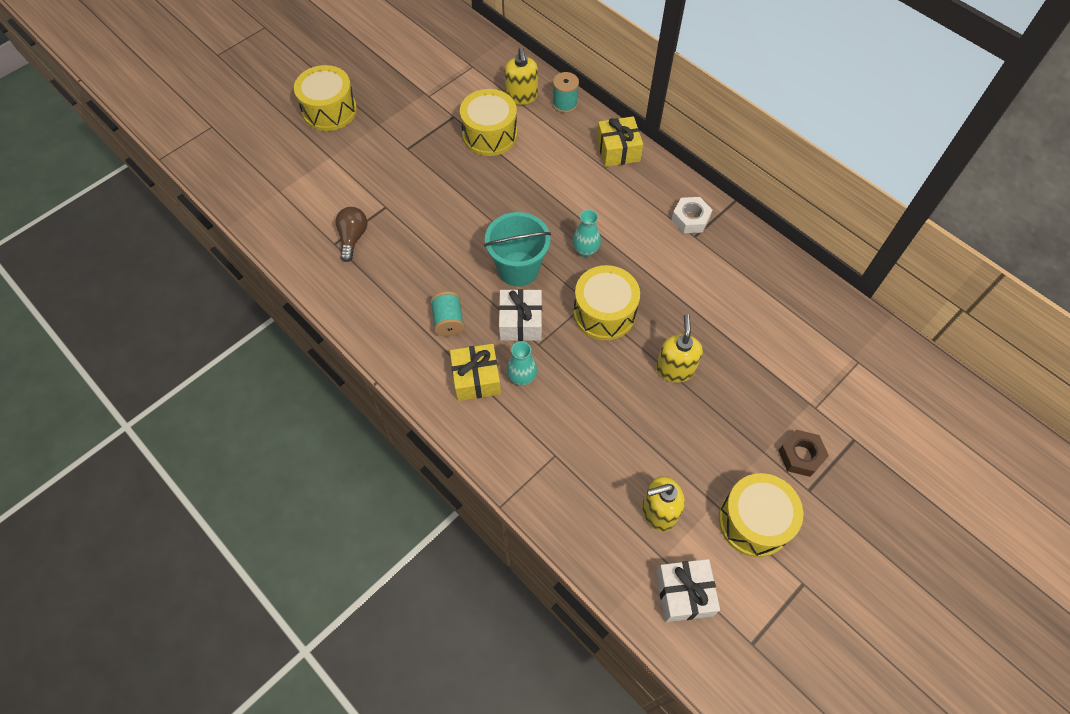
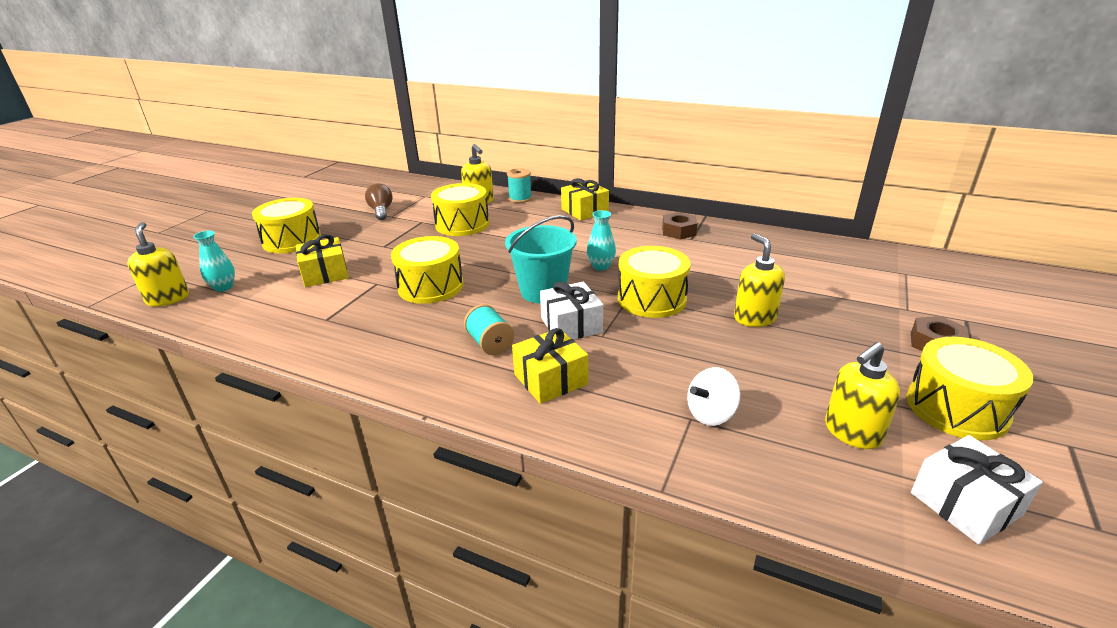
camera: 20 degrees left, 30 degrees down
brown light bulb [335,207,368,262] -> brown light bulb moved to [365,183,393,220]
turquoise vase [507,341,537,385] -> turquoise vase moved to [193,231,235,292]
white nut [672,197,712,233] -> brown nut [662,212,698,239]
none -> yellow soap dispenser [127,222,189,306]
none -> yellow gift [296,234,349,287]
none -> yellow drum [391,236,463,304]
none -> white spinning top [687,367,740,426]

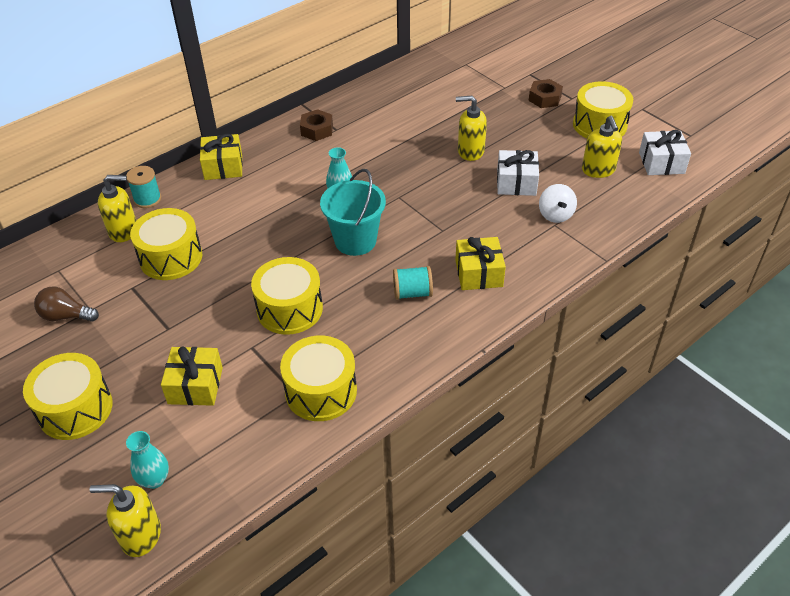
camera: 65 degrees left, 15 degrees up
white gift [540,282,603,340] -> white gift moved to [497,150,539,196]
yellow drum [618,246,691,318] -> yellow drum moved to [280,336,357,421]

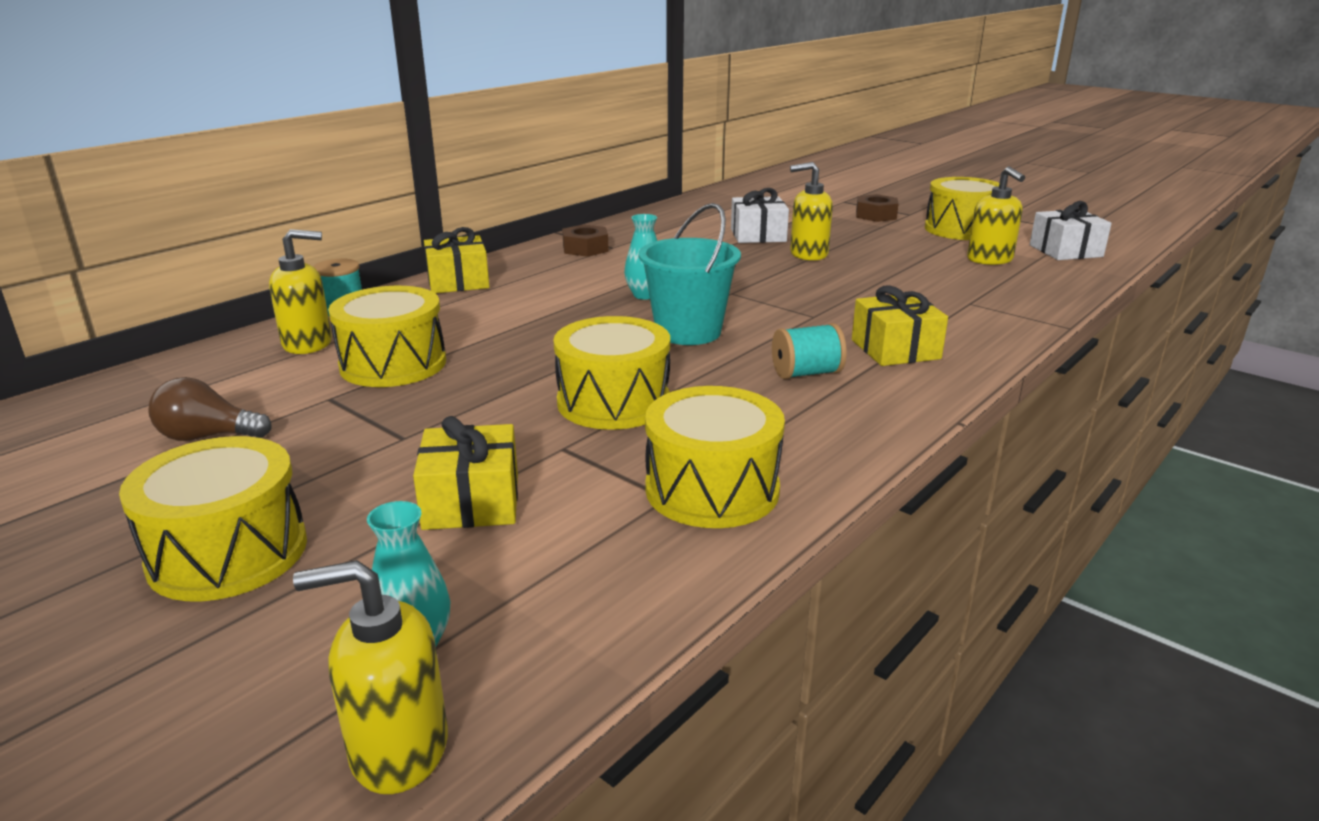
camera: 10 degrees left, 20 degrees down
white gift [497,150,539,196] -> white gift moved to [731,188,789,243]
white spinning top [539,184,577,223] -> none

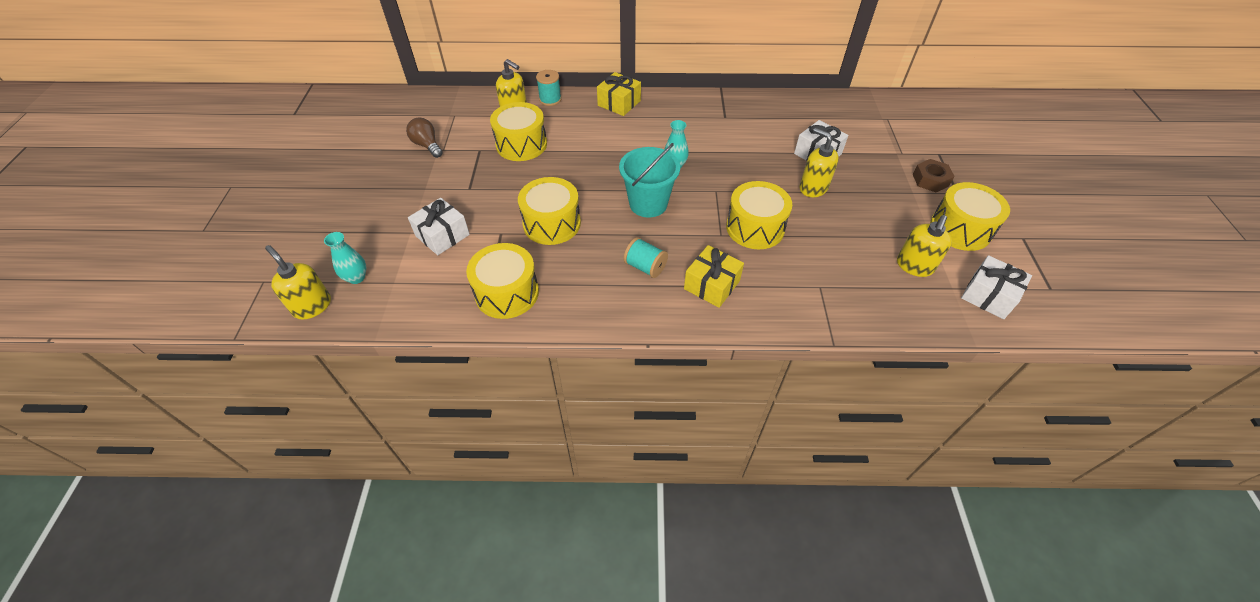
camera: 50 degrees right, 25 degrees up
yellow drum [119,436,307,601] -> yellow drum moved to [726,181,792,249]
yellow gift [413,416,518,530] -> white gift [408,198,470,255]
brown nut [562,224,609,257] -> none

